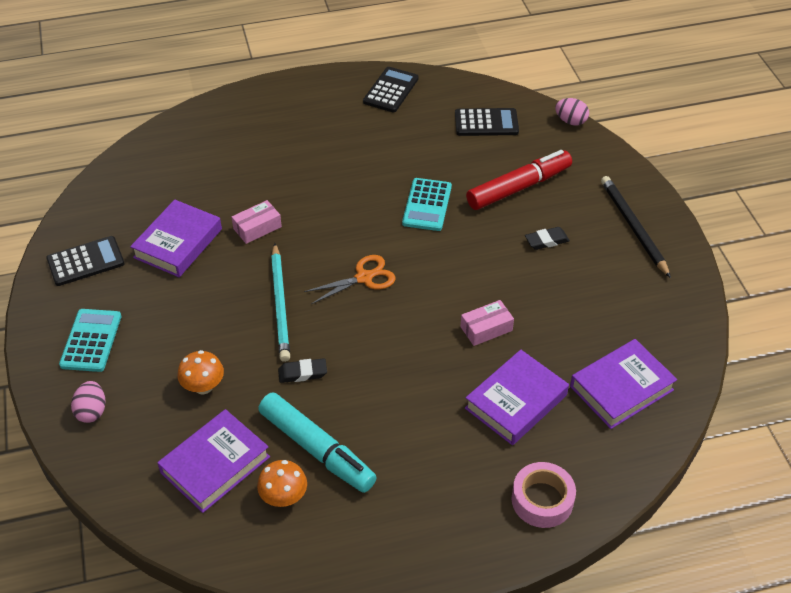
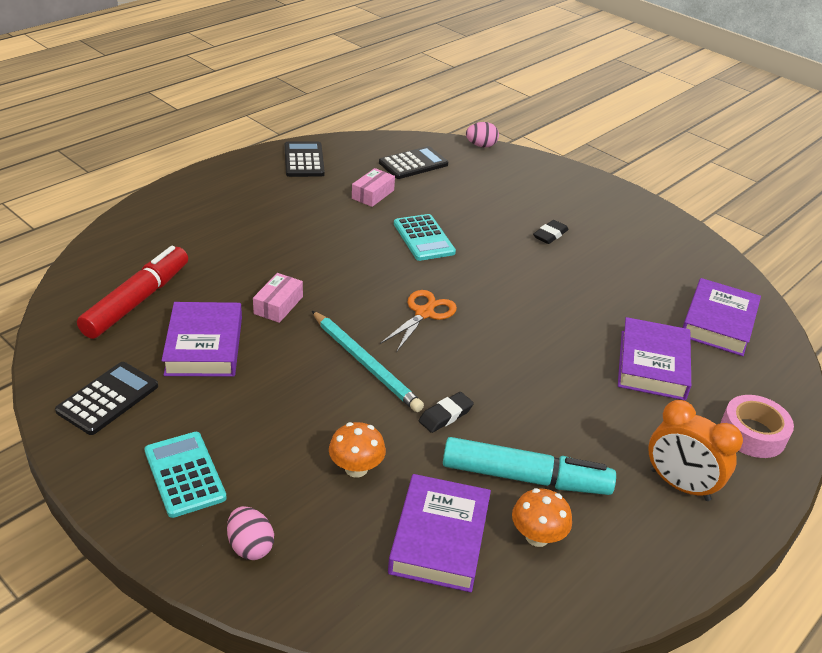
camera: 35 degrees left, 10 degrees down
pink box [460,300,514,346] -> pink box moved to [352,168,395,207]
red marker [466,150,572,210] -> red marker moved to [77,246,188,339]
black pencil [601,176,671,278] -> none
none -> orange clock [648,400,743,501]

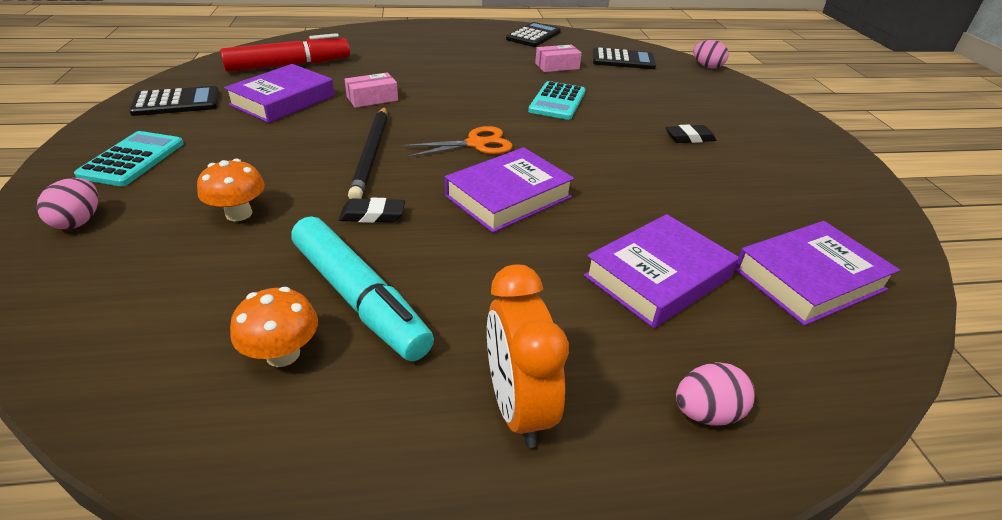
camera: 40 degrees right, 0 degrees up
turquoise pencil [312,311,424,412] -> black pencil [348,107,387,199]
purple book [388,474,491,592] -> purple book moved to [445,147,574,233]
pink tape [721,395,794,458] -> pink egg [676,362,755,426]

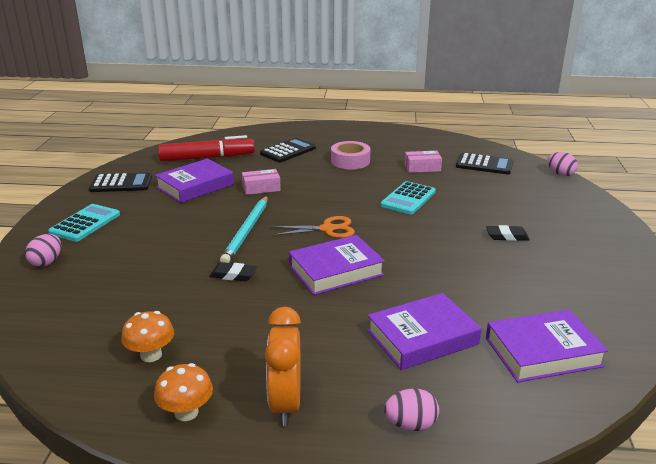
camera: 15 degrees right, 10 degrees down
orange mushroom [197,159,265,221] -> orange mushroom moved to [154,363,213,421]
turquoise marker [291,216,434,361] -> none
black pencil [348,107,387,199] -> turquoise pencil [220,196,268,263]
black calculator [506,22,561,47] -> black calculator moved to [260,138,316,162]
none -> pink tape [331,141,370,169]

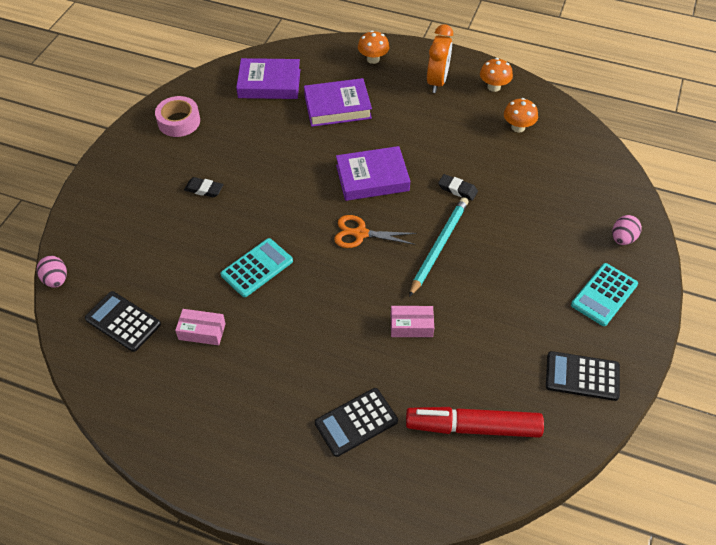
camera: 165 degrees left, 25 degrees up
purple book [155,159,234,203] -> none
pink tape [331,141,370,169] -> pink tape moved to [155,96,200,137]
pink egg [384,389,439,431] -> orange mushroom [358,31,389,64]

